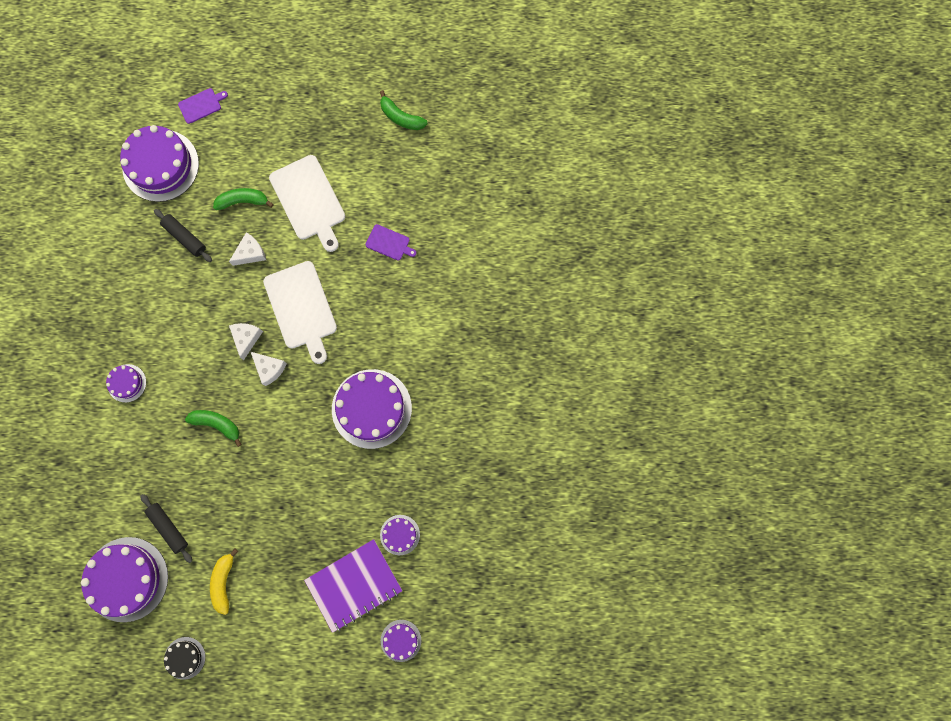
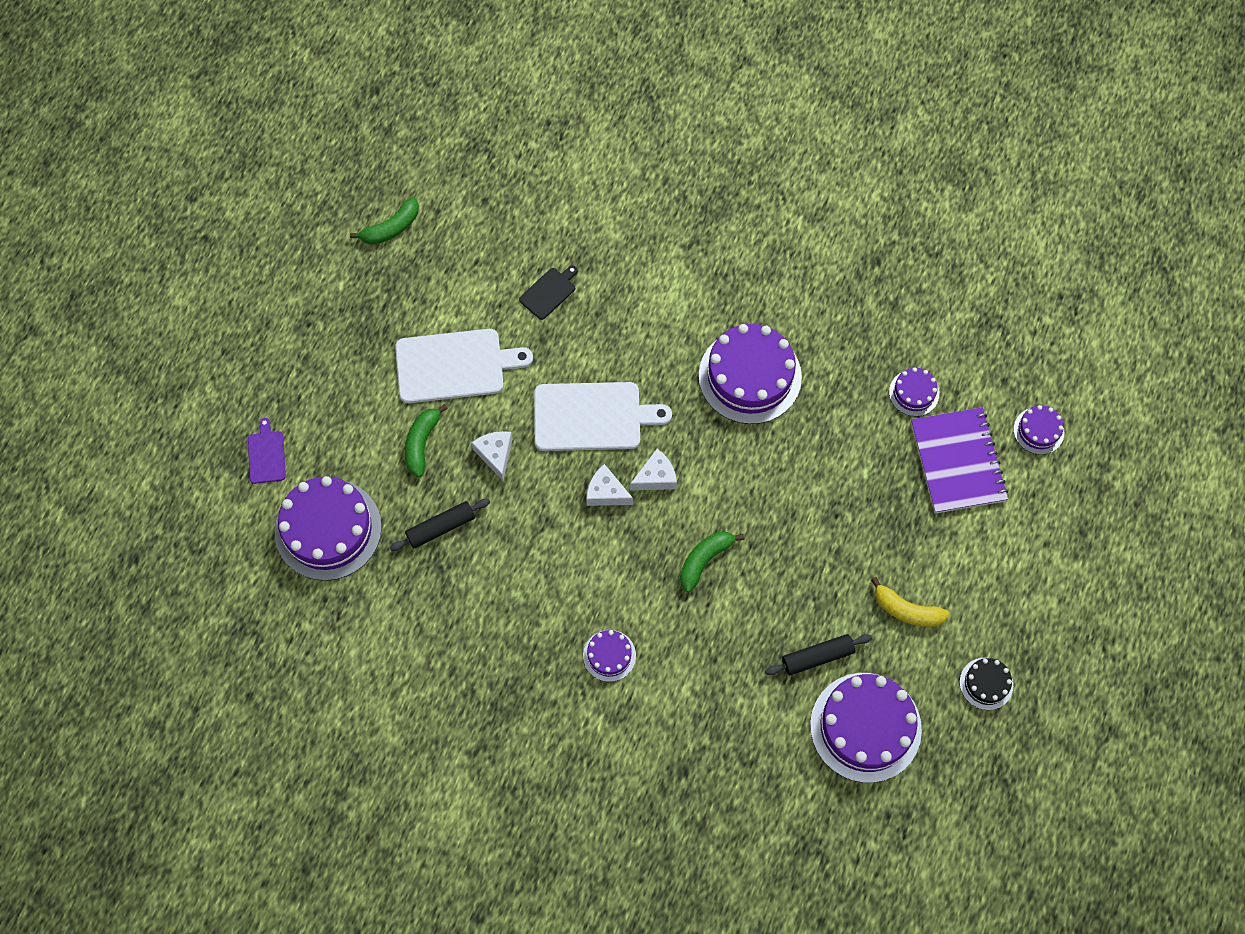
camera: 70 degrees left, 10 degrees down
purple cutting board [365,224,417,261] -> black cutting board [519,265,577,320]

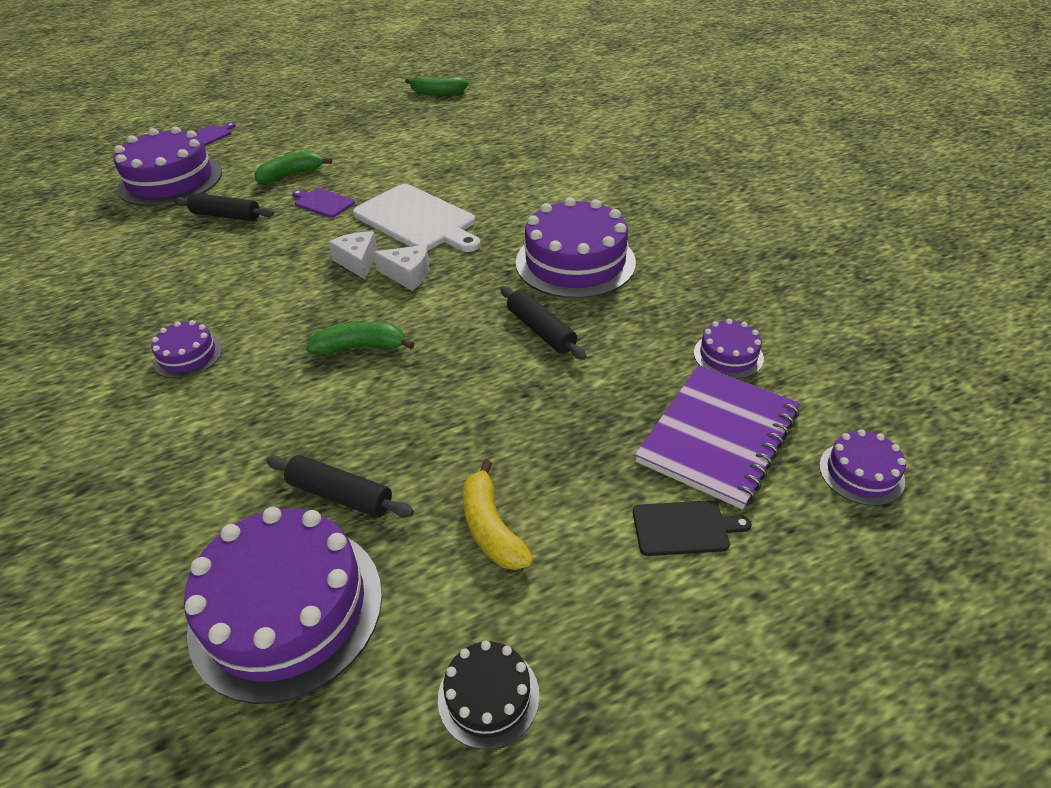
camera: 45 degrees right, 25 degrees down
white cutting board [395,329,533,403] -> none
white cheese [472,431,512,481] -> purple cutting board [292,188,355,218]
black cutting board [519,265,577,320] -> black cutting board moved to [633,500,752,556]
none -> black rolling pin [500,286,587,360]

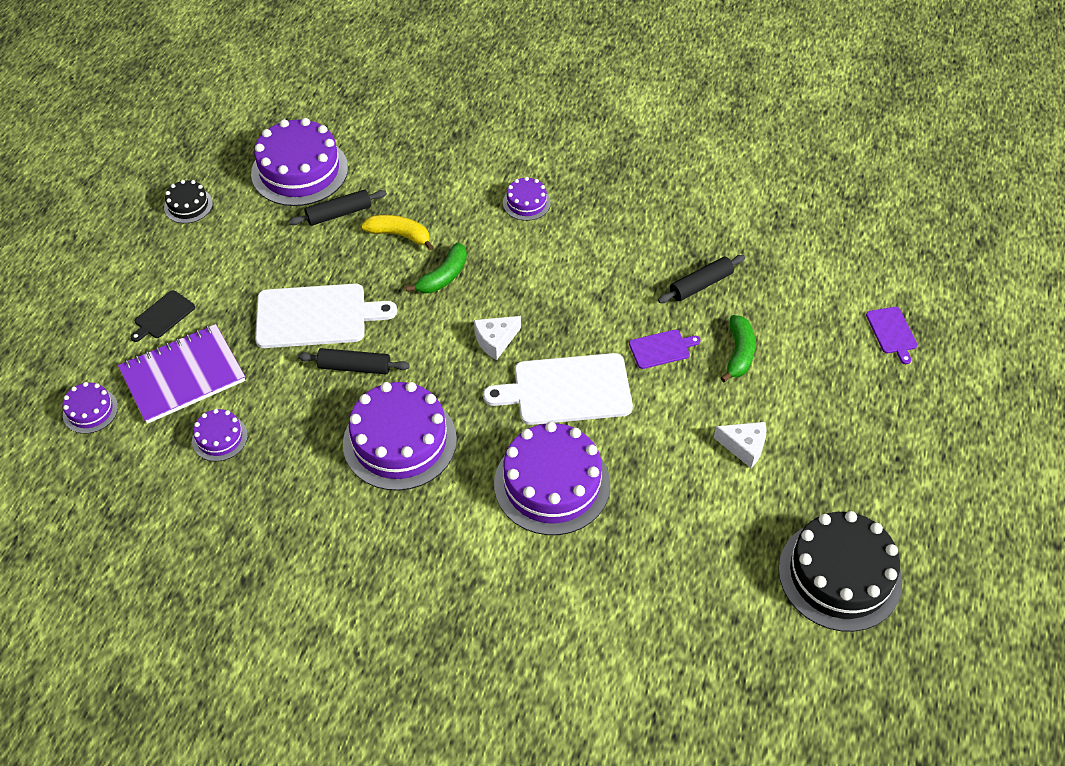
camera: 130 degrees right, 10 degrees up
purple cake [113,126,222,206] -> purple cake moved to [494,422,610,535]
white cheese [328,231,378,279] -> white cheese moved to [714,422,767,468]
green banana [405,77,468,95] -> black cake [779,511,902,632]
yellow banana [462,460,533,570] -> yellow banana moved to [361,215,434,250]
purple notebook [635,365,800,509] -> purple notebook turned 75 degrees clockwise [118,324,245,424]
none -> white cutting board [255,284,397,348]

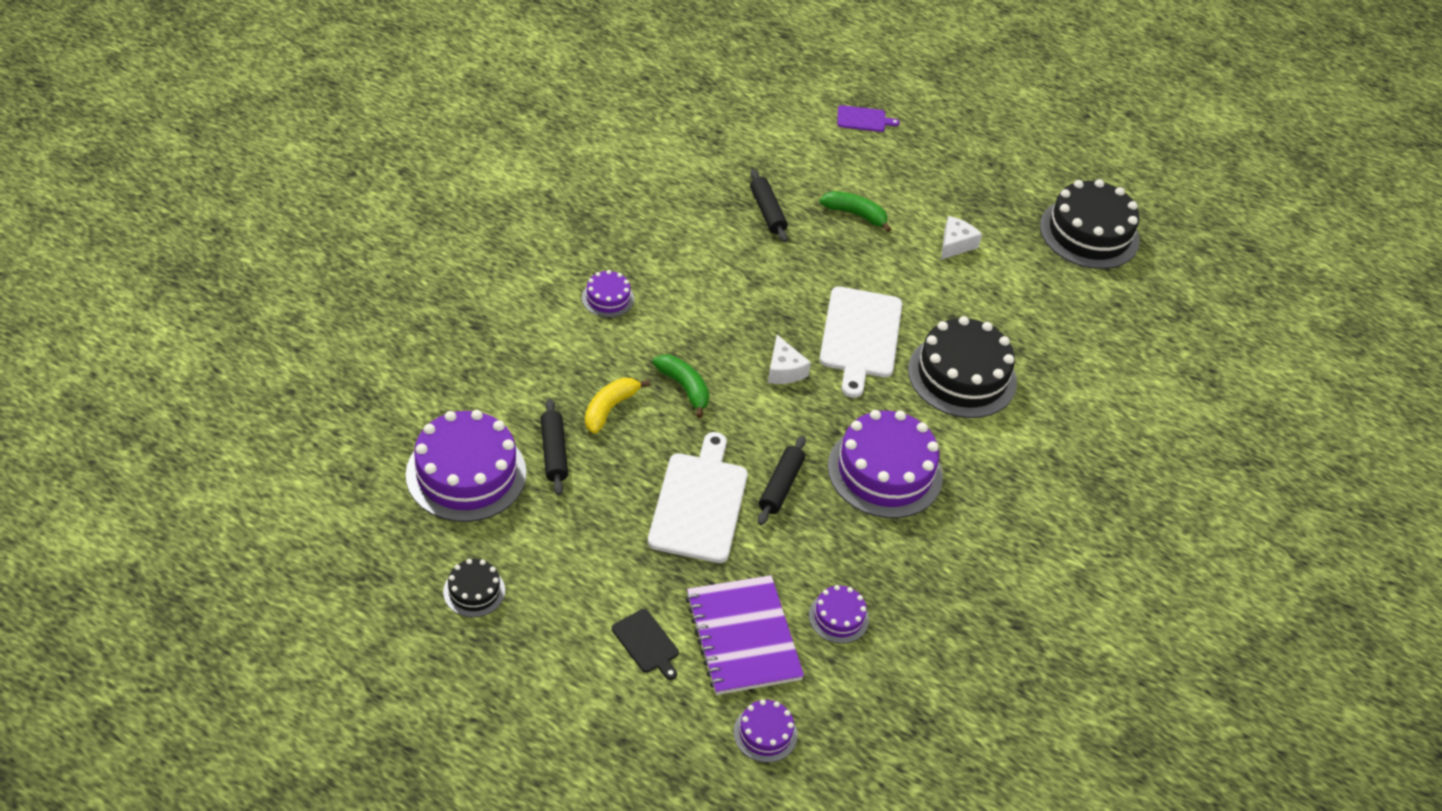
camera: 80 degrees left, 5 degrees down
purple cake [494,422,610,535] -> black cake [908,316,1017,418]
purple cutting board [629,330,701,369] -> none

